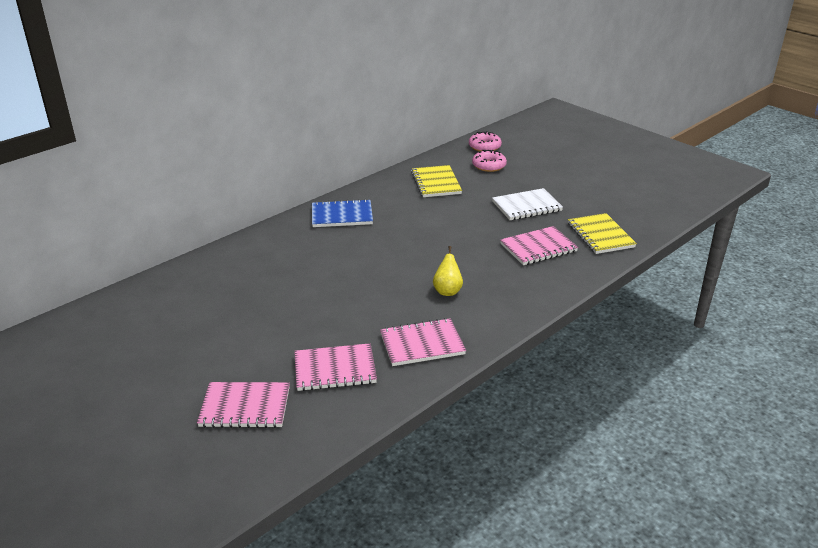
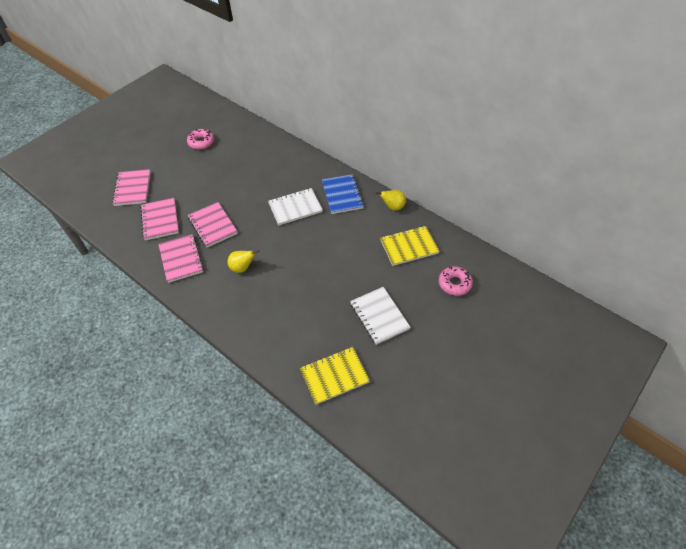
camera: 85 degrees right, 20 degrees up
pink donut [469,131,502,152] -> pink donut moved to [187,129,214,150]
pink notebook [500,226,578,265] -> pink notebook moved to [188,202,238,247]
none -> white notebook [268,188,323,226]
none -> yellow pear [375,190,406,210]

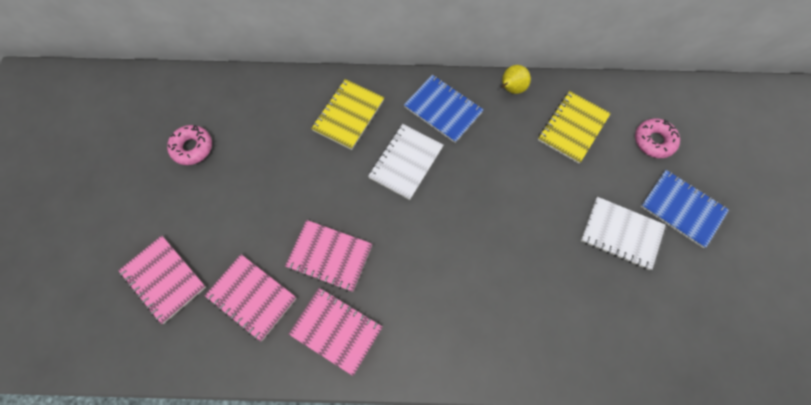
camera: 40 degrees left, 15 degrees up
yellow pear [228,250,259,273] -> none
yellow notebook [300,347,370,405] -> yellow notebook moved to [311,79,384,150]
none -> blue notebook [641,170,729,248]

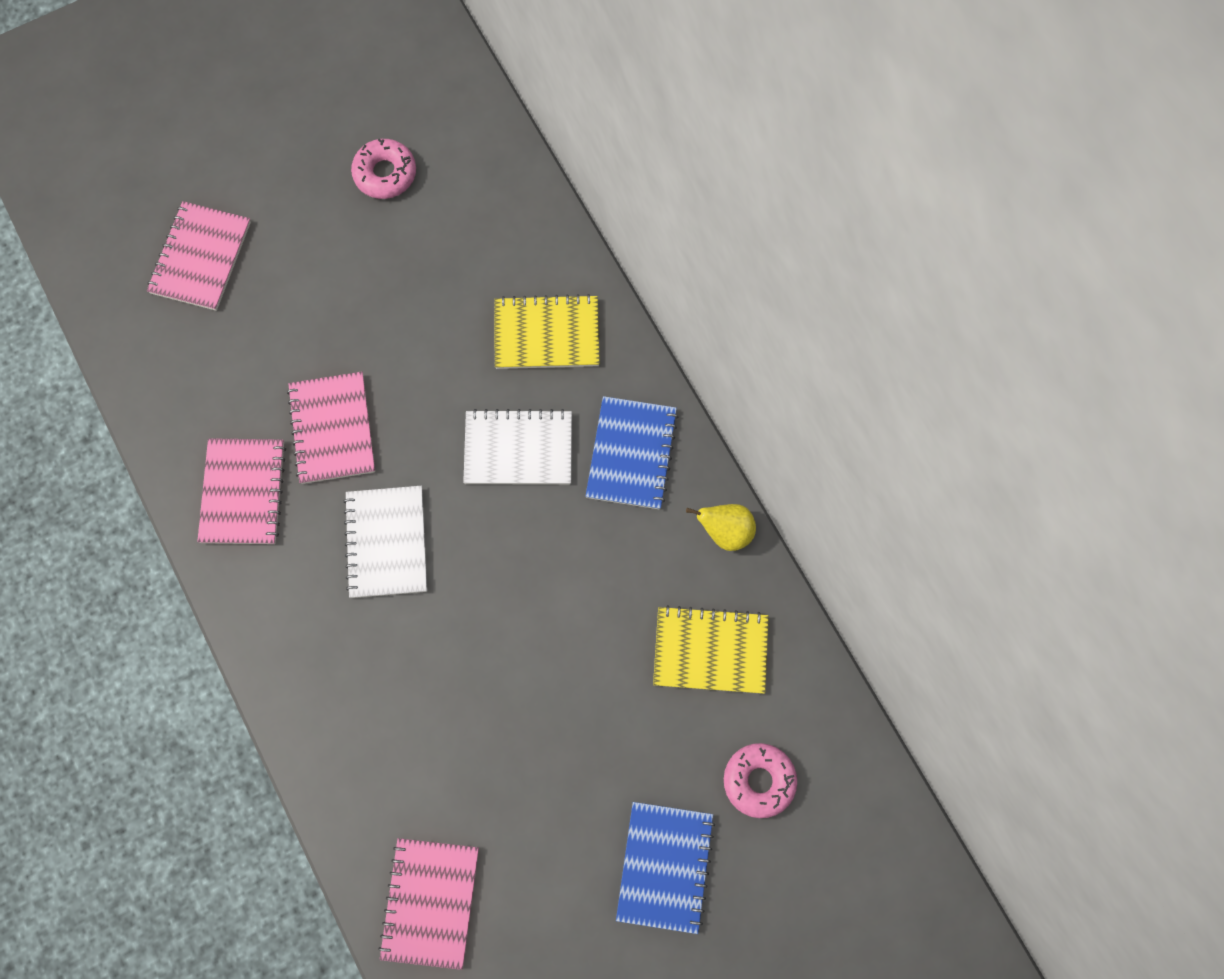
camera: 60 degrees right, 5 degrees up
pink notebook [205,254,297,342] -> pink notebook moved to [378,838,479,970]
white notebook [581,197,666,270] -> white notebook moved to [343,486,427,598]

